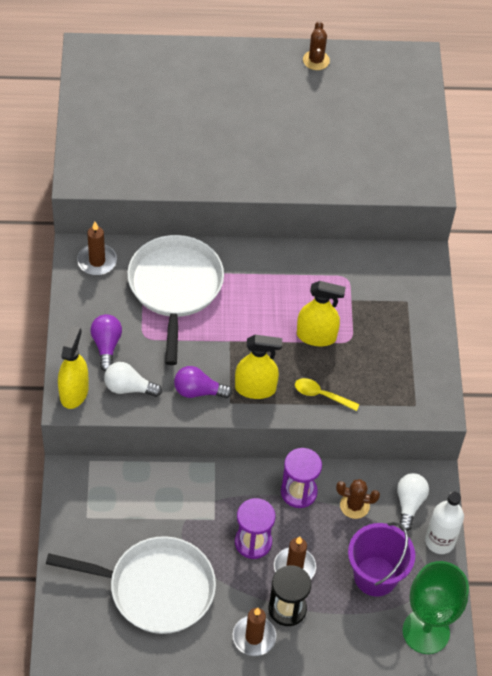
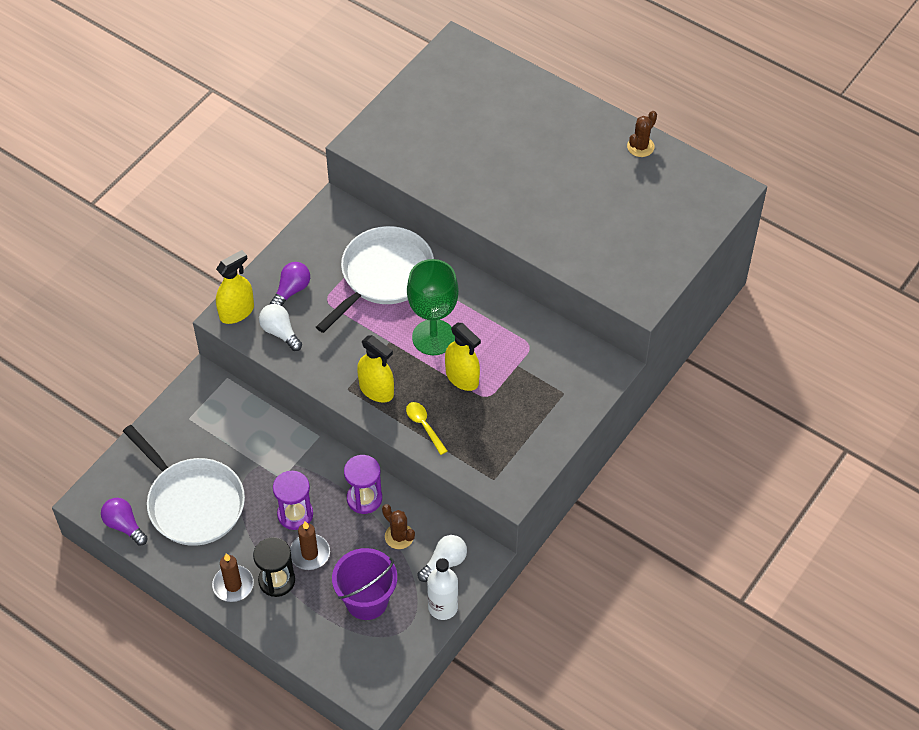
camera: 40 degrees right, 0 degrees up
brown candle [77,222,117,275] -> none
purple light bulb [174,366,233,398] -> purple light bulb moved to [101,498,148,546]
green goblet [402,561,469,654] -> green goblet moved to [407,259,459,355]

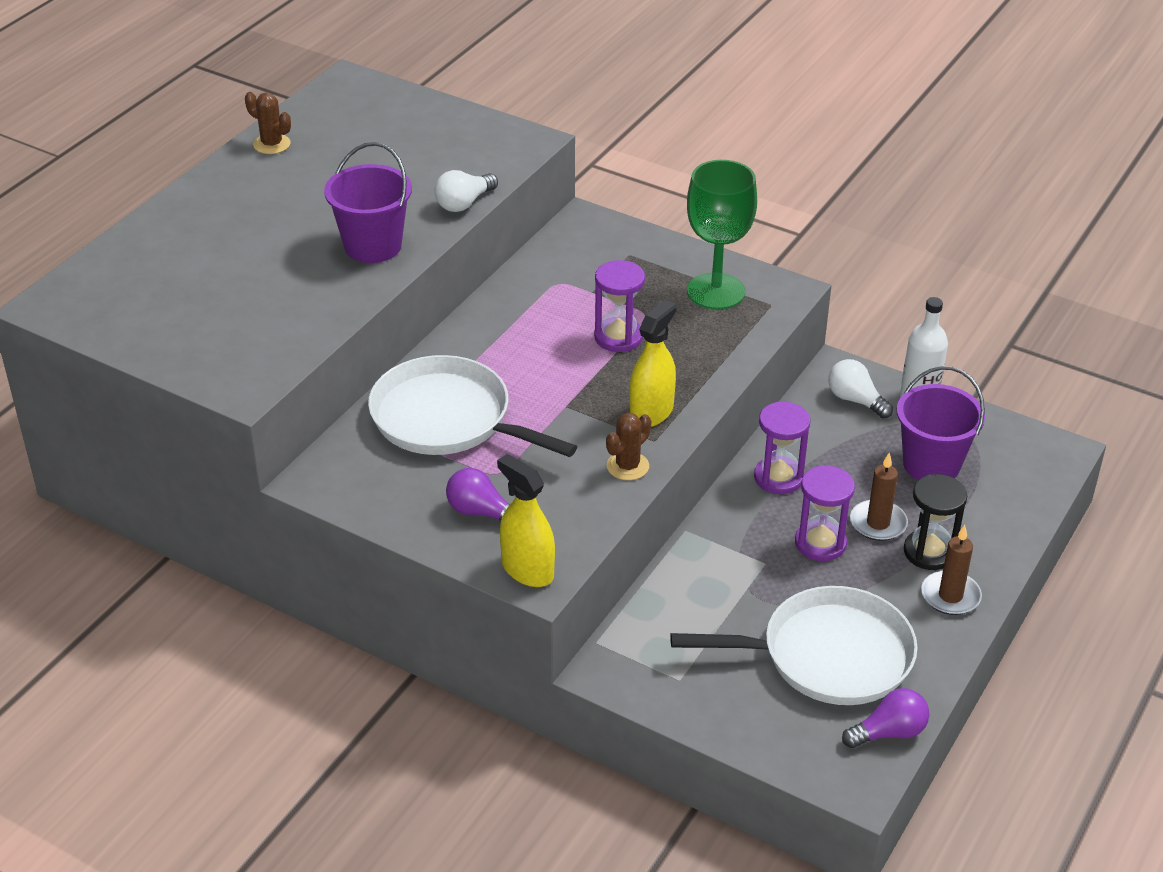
camera: 95 degrees left, 15 degrees down
purple light bulb [101,498,148,546] -> purple light bulb turned 150 degrees counterclockwise [842,688,929,748]
white pan [123,425,245,546] -> white pan turned 45 degrees clockwise [670,586,918,705]
white light bulb [259,304,302,351] -> white light bulb moved to [434,170,498,212]
brown cactus [382,504,415,549] -> brown cactus moved to [606,413,651,480]
yellow spoon [406,402,447,455] -> none
green goblet [407,259,459,355] -> green goblet moved to [687,160,757,310]
yellow spray bottle [445,323,481,391] -> purple hourglass [594,260,645,352]
none -> purple bucket [324,142,412,263]

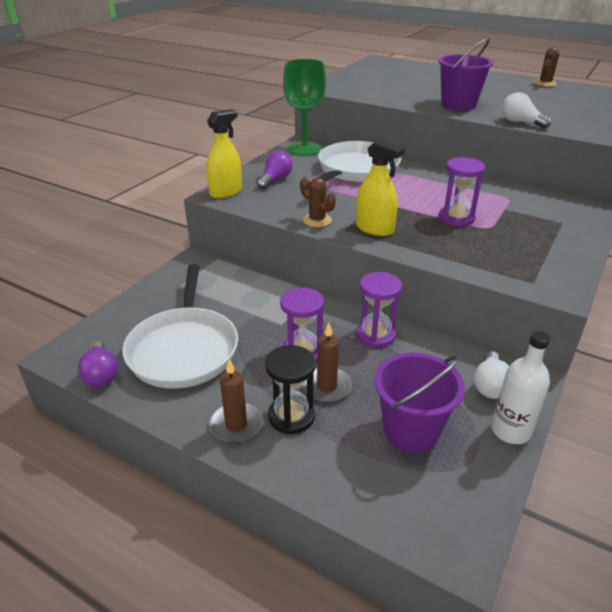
camera: 90 degrees right, 5 degrees down
green goblet [687,160,757,310] -> green goblet moved to [283,59,326,156]
white light bulb [828,359,893,419] -> white light bulb turned 150 degrees clockwise [474,351,509,399]

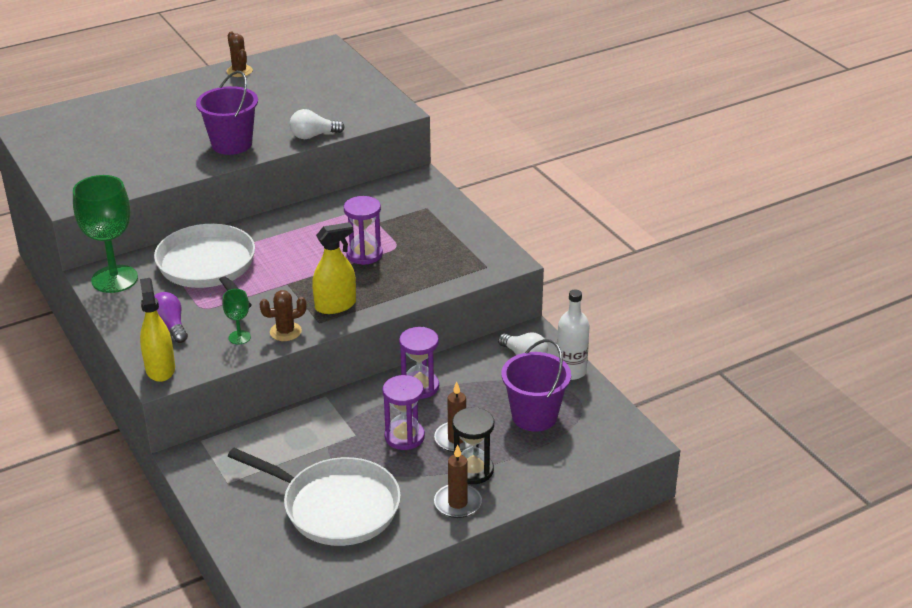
camera: 60 degrees left, 0 degrees up
purple light bulb [78,341,118,387] -> none
none -> green goblet [222,289,251,345]

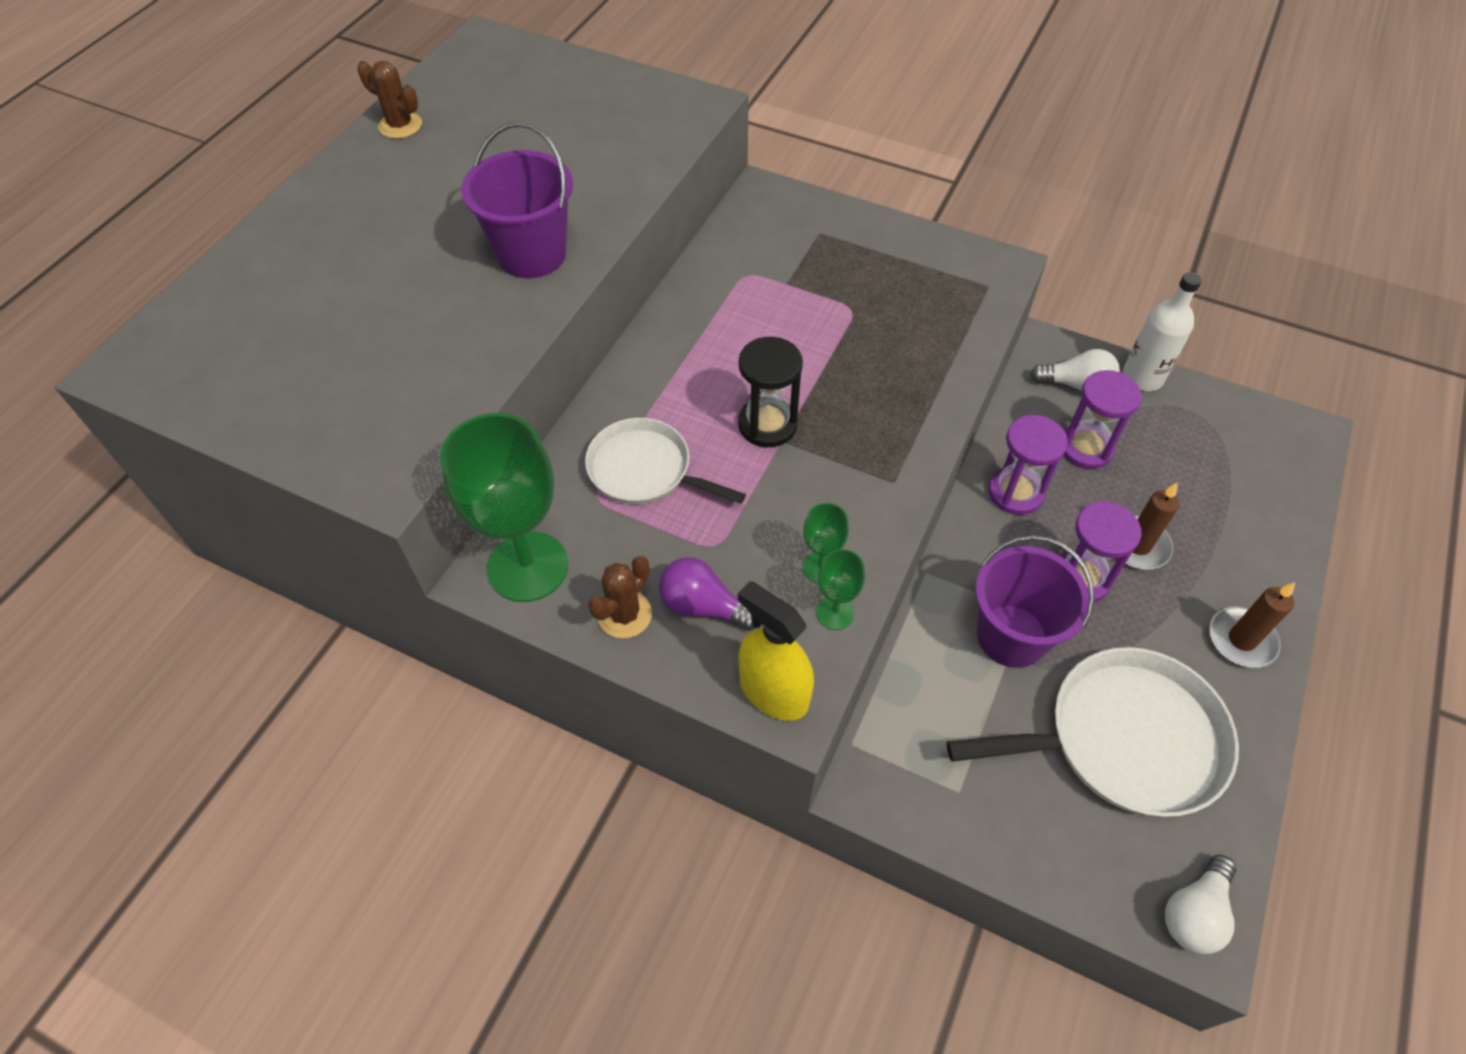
camera: 35 degrees left, 20 degrees up
white pan [154,224,255,308] -> white pan [585,418,746,504], size x0.62
brown cactus [259,290,307,341] -> brown cactus moved to [588,556,652,638]
white light bulb [290,109,345,139] -> white light bulb moved to [1165,854,1236,954]
yellow spray bottle [312,222,356,314] -> none
purple hourglass [344,196,383,265] -> purple hourglass moved to [1063,370,1142,469]
black hourglass [452,407,494,484] -> black hourglass moved to [738,337,803,447]
purple bucket [501,339,571,431] -> purple bucket moved to [975,535,1095,668]
none -> green goblet [816,549,865,630]

